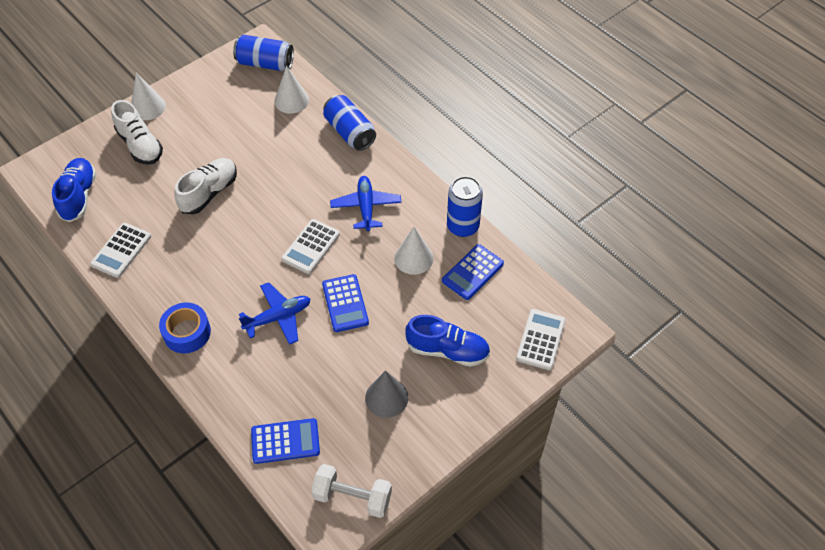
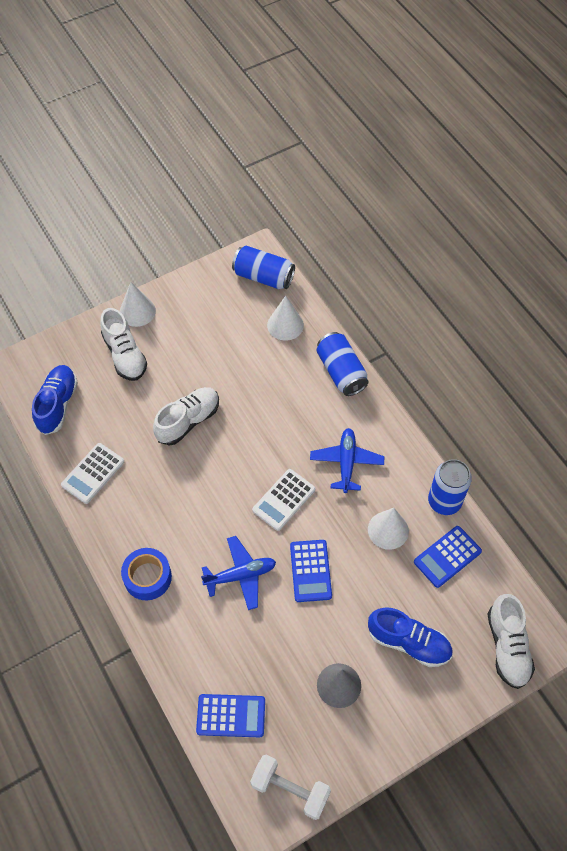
camera: 10 degrees right, 5 degrees up
white calculator [516,309,566,370] -> white shoe [488,594,535,689]

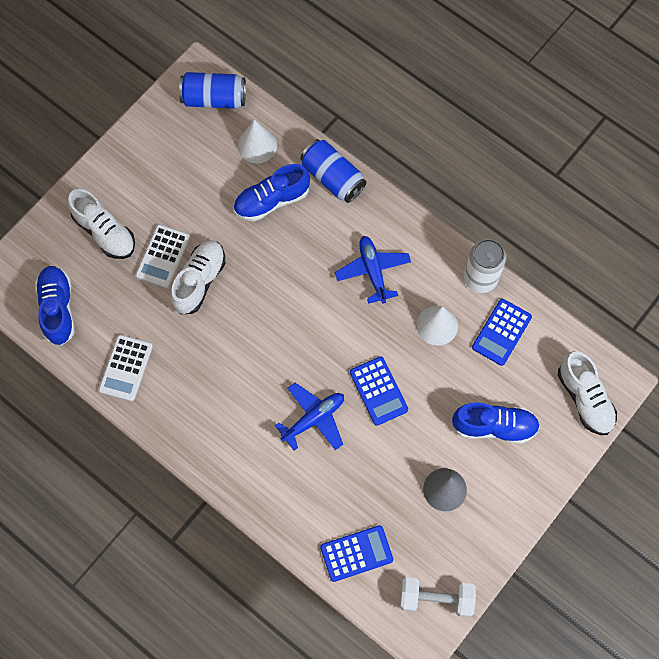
camera: 20 degrees left, 10 degrees up
white cone [120,282,156,327] -> none
blue tape [121,548,172,600] -> none
white calculator [252,469,315,531] -> white calculator moved to [136,224,190,288]
blue can [428,459,472,515] -> white can [464,239,506,293]
none -> blue shoe [233,164,310,221]

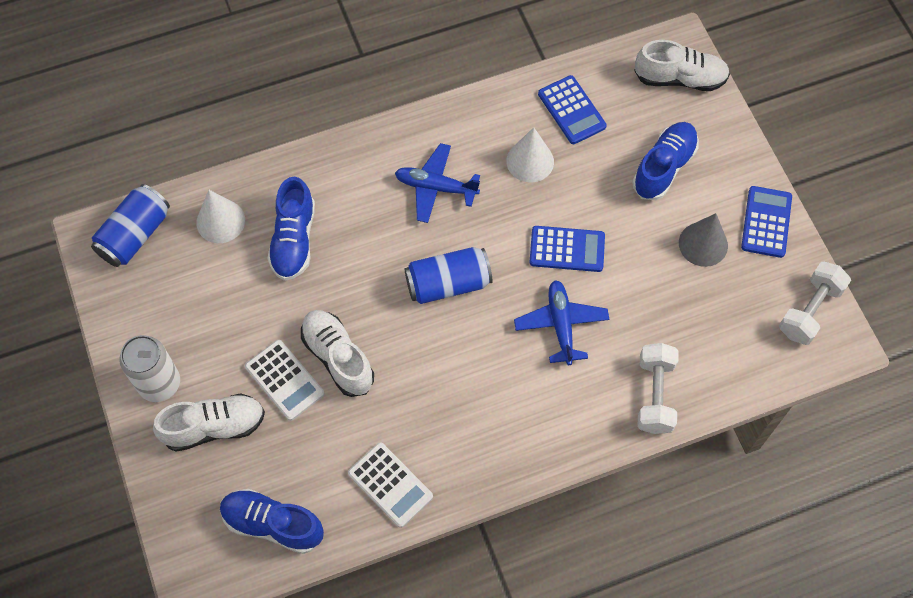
camera: 60 degrees left, 5 degrees down
blue can [301,139,366,203] -> blue can moved to [405,247,493,304]
blue calculator [320,525,394,582] -> blue calculator moved to [741,186,792,258]
white can [464,239,506,293] -> white can moved to [119,335,180,402]
none -> white dumbbell [637,343,679,434]

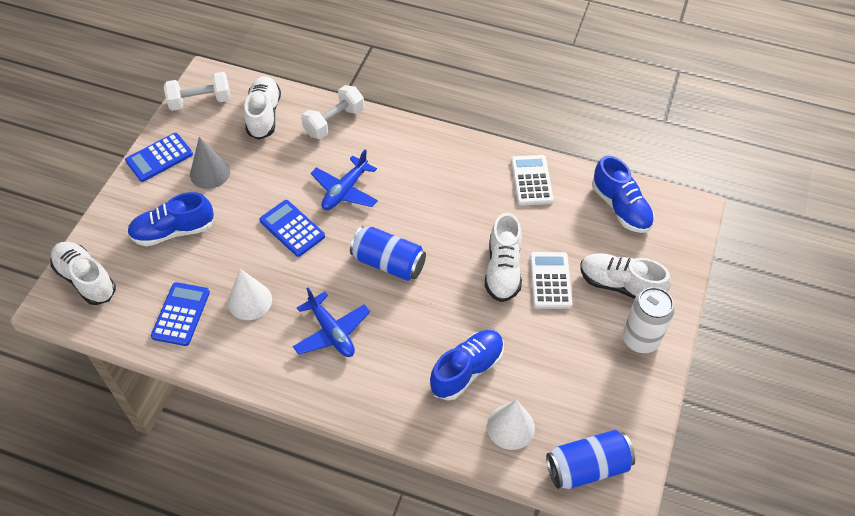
camera: 140 degrees left, 10 degrees down
none -> white shoe [244,76,281,140]

